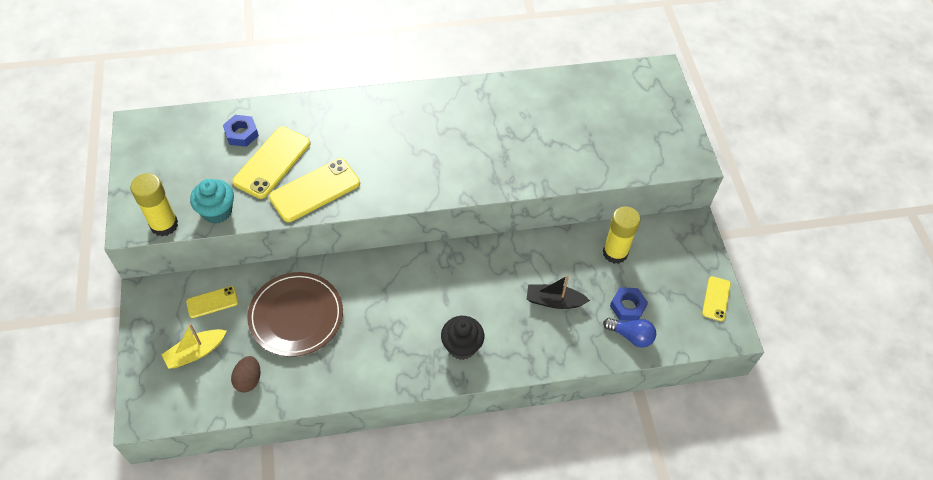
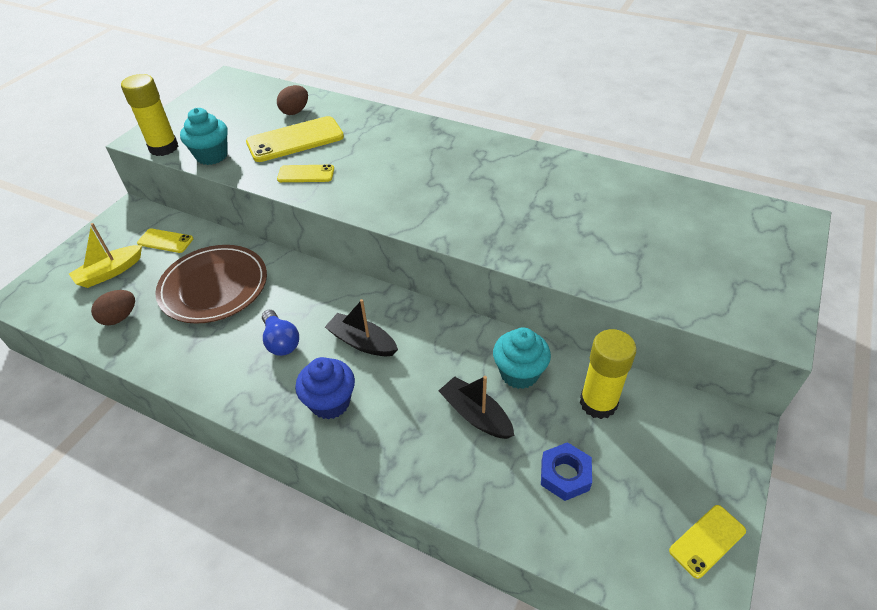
camera: 40 degrees right, 10 degrees down
yellow boat [161,323,227,369] -> yellow boat turned 45 degrees counterclockwise [69,223,142,288]
blue nut [223,115,259,147] -> brown egg [277,85,308,115]
yellow phone [269,158,360,222] -> yellow phone [277,164,334,182], size x0.56
black cupcake [441,316,484,360] -> blue cupcake [295,357,355,420]
blue light bulb [603,318,656,348] -> blue light bulb moved to [262,310,299,356]
none -> black boat [325,299,398,356]
none -> turquoise cupcake [493,327,551,389]

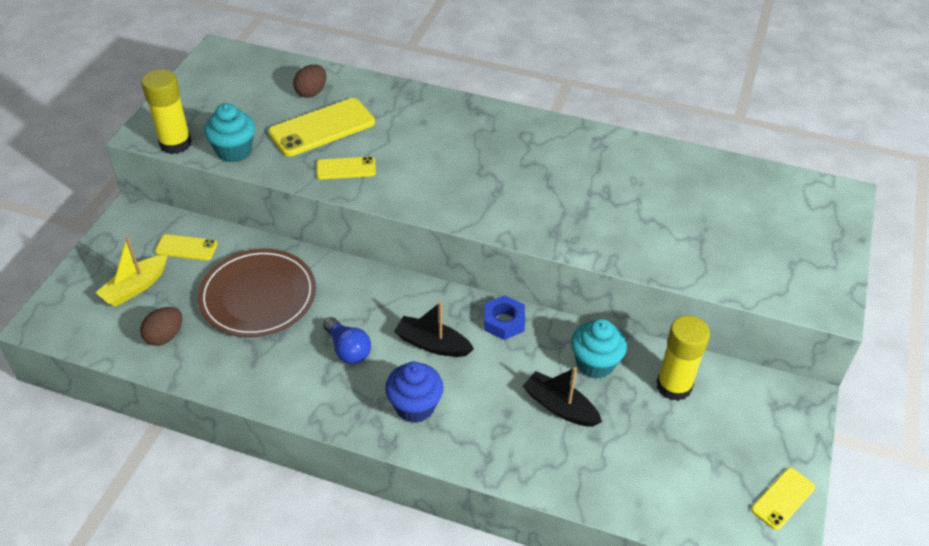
camera: 10 degrees left, 0 degrees up
blue nut [541,442,592,501] -> blue nut moved to [484,295,525,340]

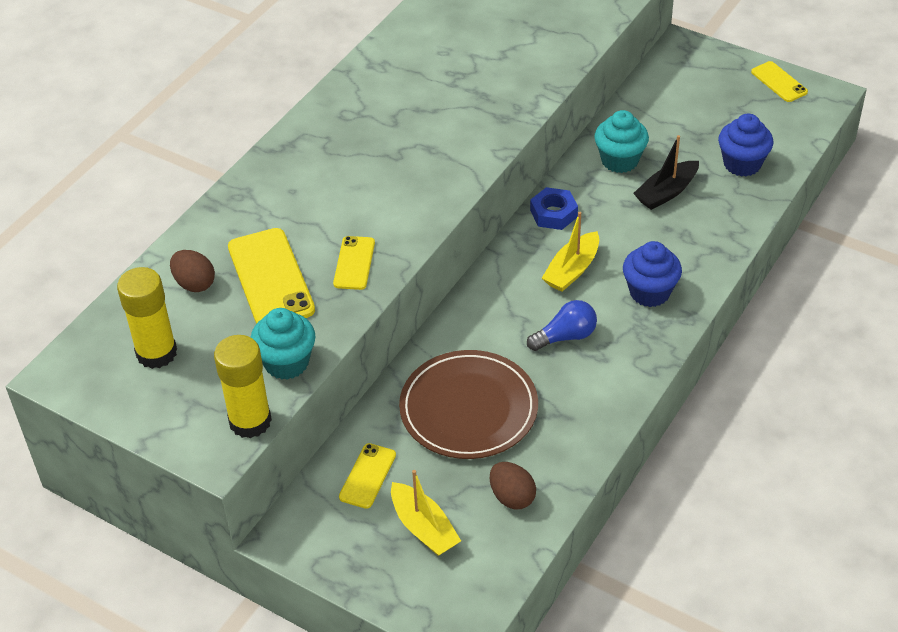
camera: 75 degrees left, 0 degrees up
black boat [394,302,474,357] -> yellow boat [542,212,599,292]
yellow glue stick [656,315,710,401] -> yellow glue stick moved to [117,267,177,369]
none -> blue cupcake [718,113,773,177]

